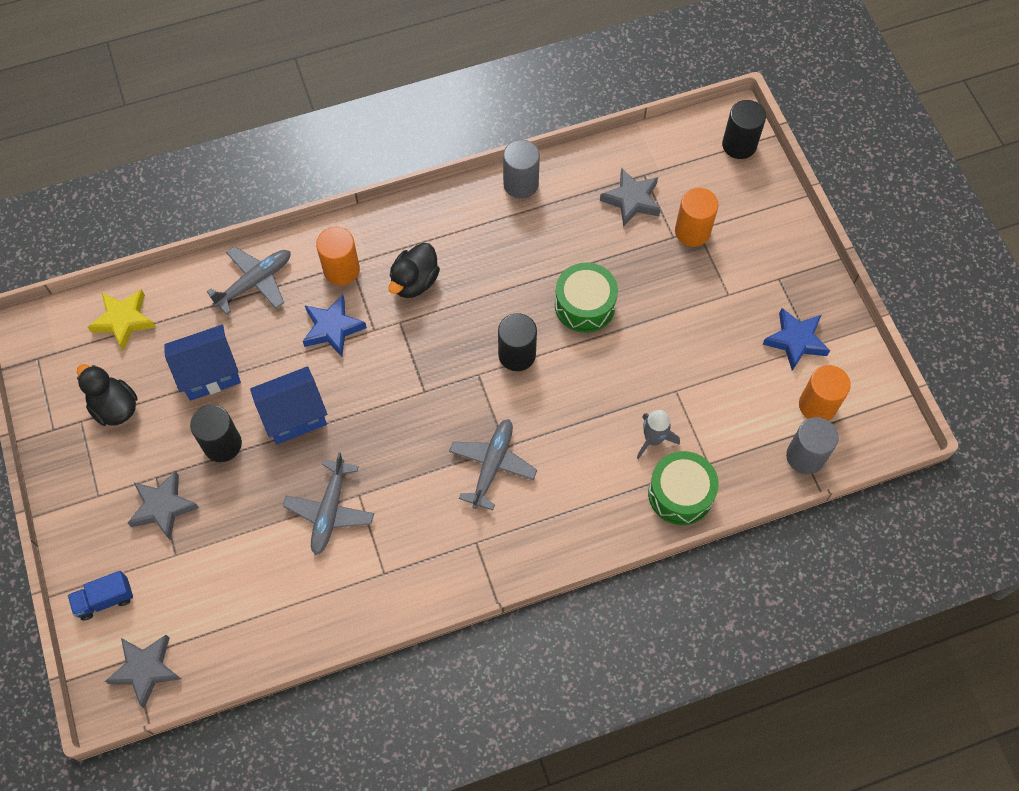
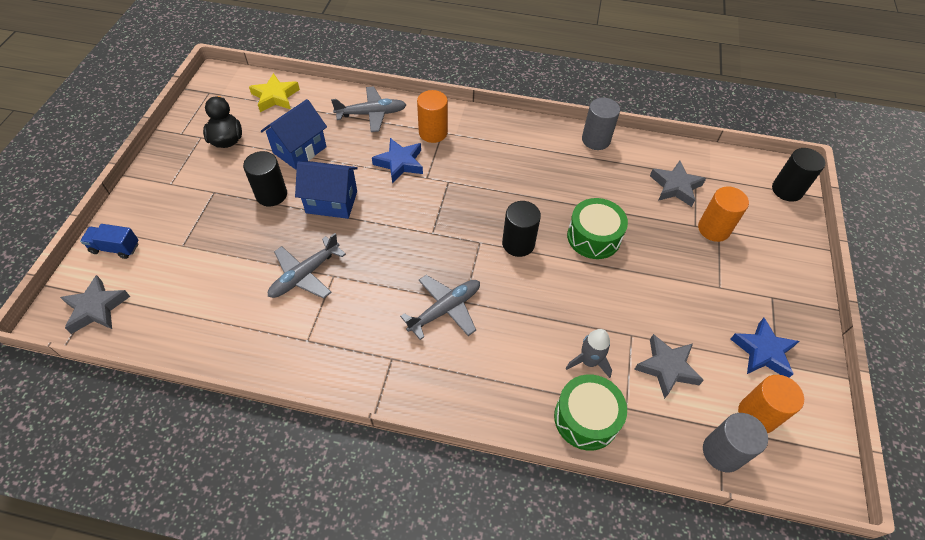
camera: 30 degrees right, 10 degrees down
grey star [128,471,199,540] -> grey star moved to [634,334,704,399]
blue house [165,325,241,401] -> blue house turned 60 degrees counterclockwise [261,99,327,169]
black duck [388,243,440,298] -> none

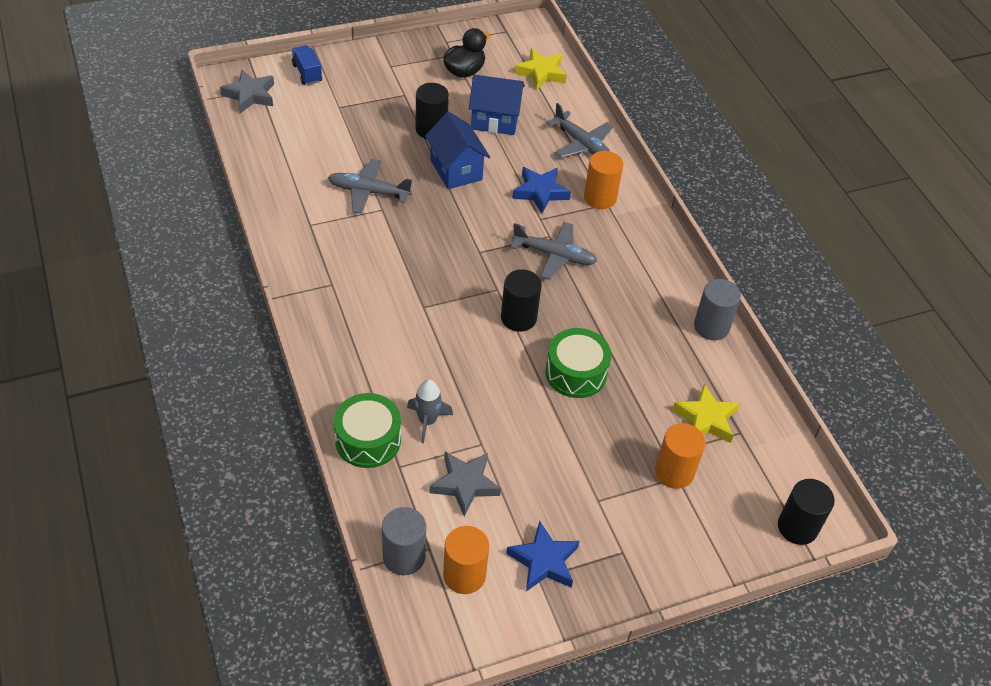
camera: 55 degrees right, 5 degrees down
grey plane [400,275,480,340] -> grey plane moved to [511,222,597,280]
grey star [650,161,706,207] -> yellow star [672,384,740,443]

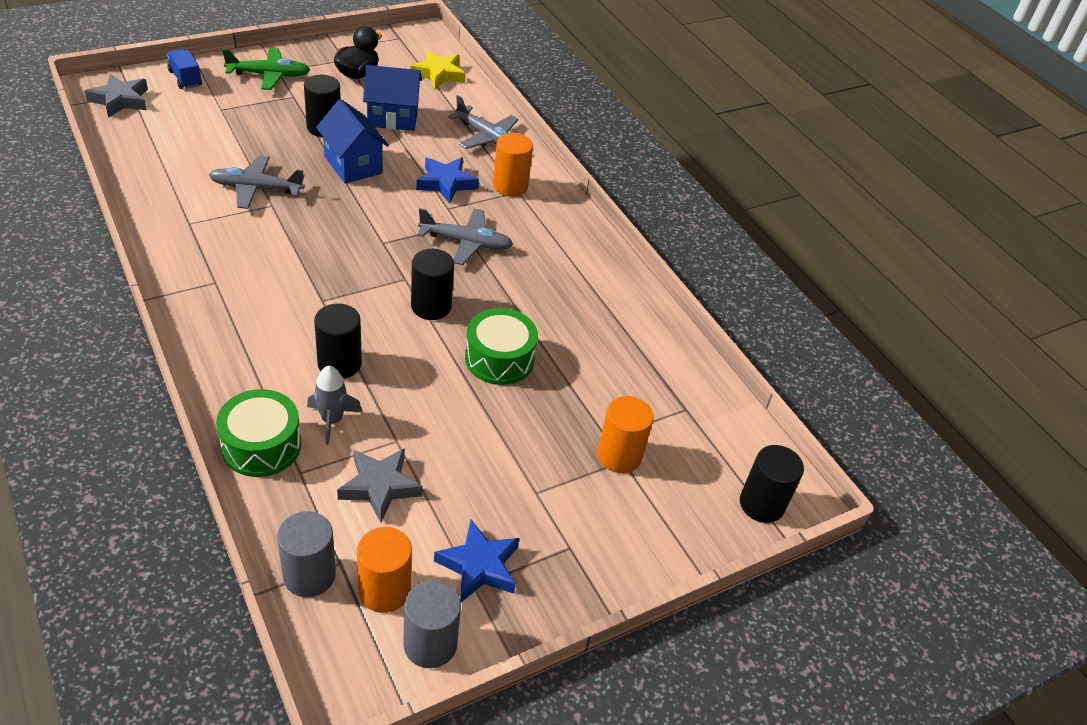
camera: 10 degrees left, 5 degrees down
yellow star [672,384,740,443] -> none
grey cylinder [694,279,741,340] -> grey cylinder moved to [403,580,461,668]
none -> green plane [222,48,310,90]
none -> black cylinder [314,303,362,379]

